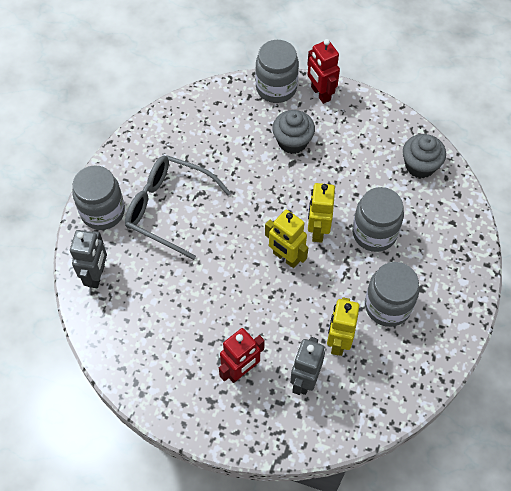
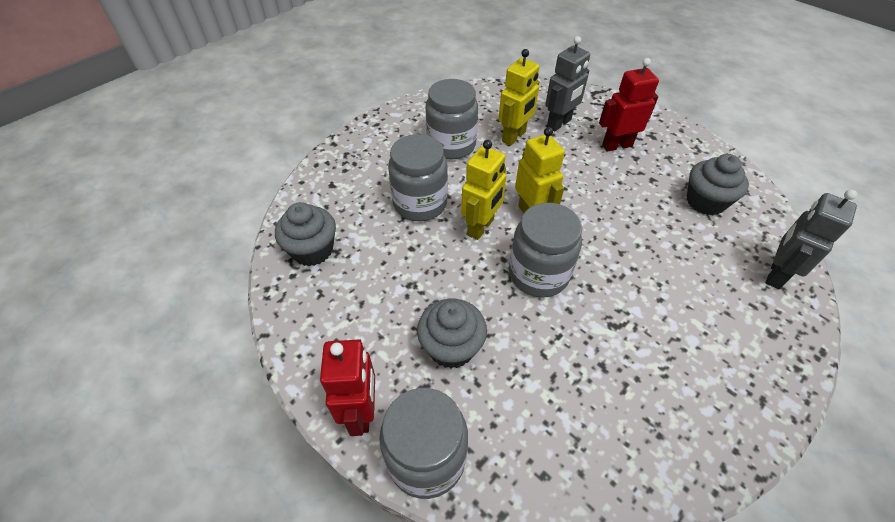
camera: 155 degrees left, 10 degrees down
grey jar [72,165,125,230] -> grey jar moved to [509,203,582,298]
grey glasses [125,155,231,260] -> none
none -> grey cupcake [687,154,749,215]

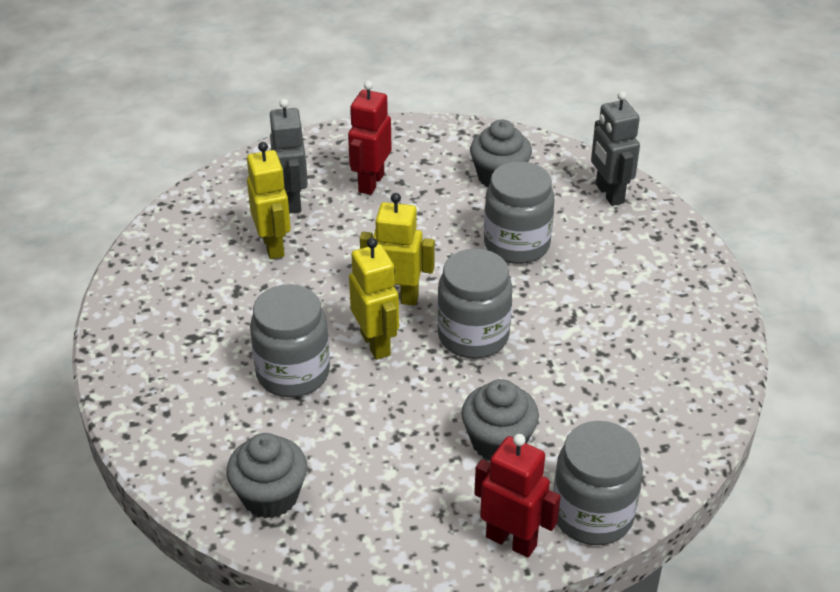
camera: 55 degrees left, 10 degrees down
grey jar [425,79,478,160] -> grey jar moved to [484,161,555,264]

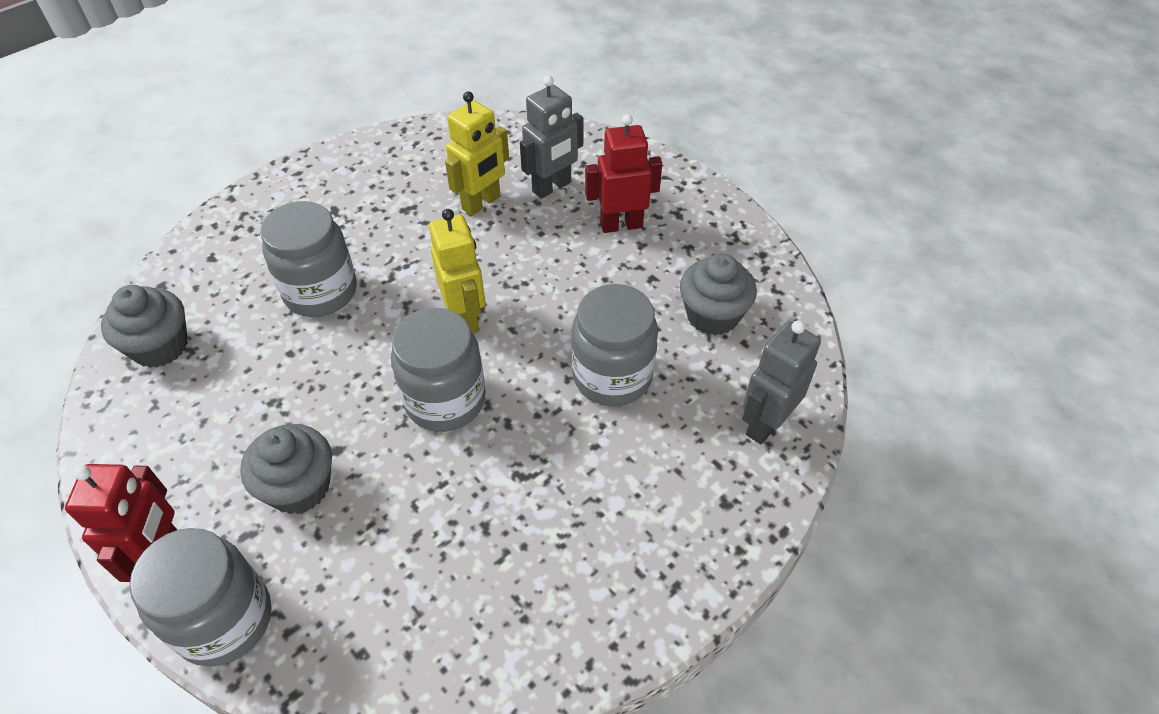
camera: 60 degrees right, 10 degrees up
yellow robot [349,238,399,360] -> none

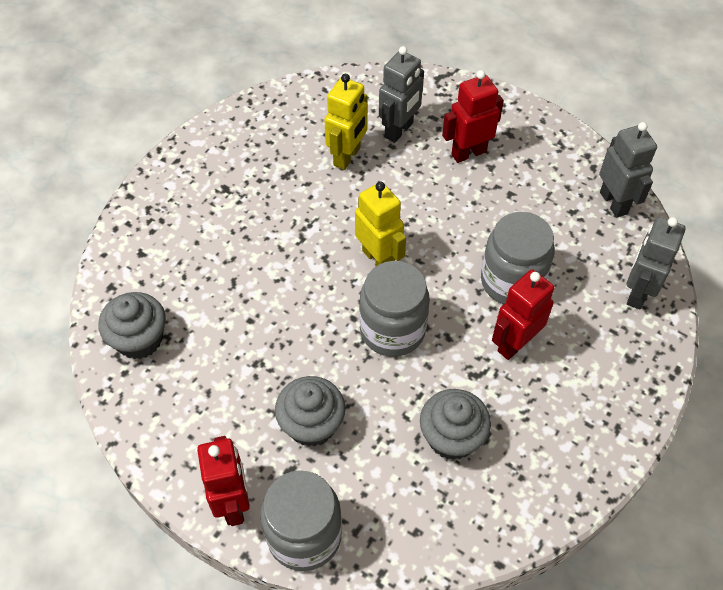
camera: 15 degrees left, 5 degrees up
grey jar [260,201,357,317] -> none
grey cupcake [680,254,757,336] -> grey cupcake moved to [420,389,491,460]
none -> red robot [492,269,554,360]
none -> grey robot [599,122,657,218]

